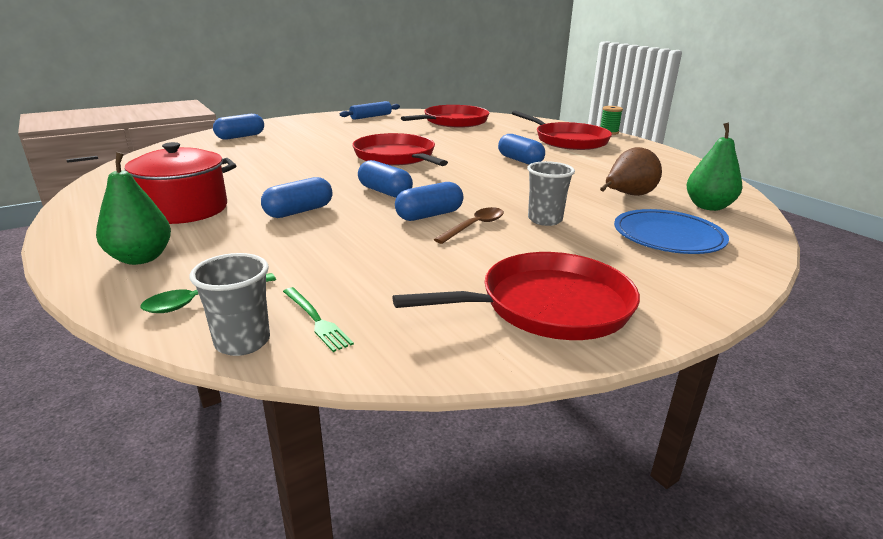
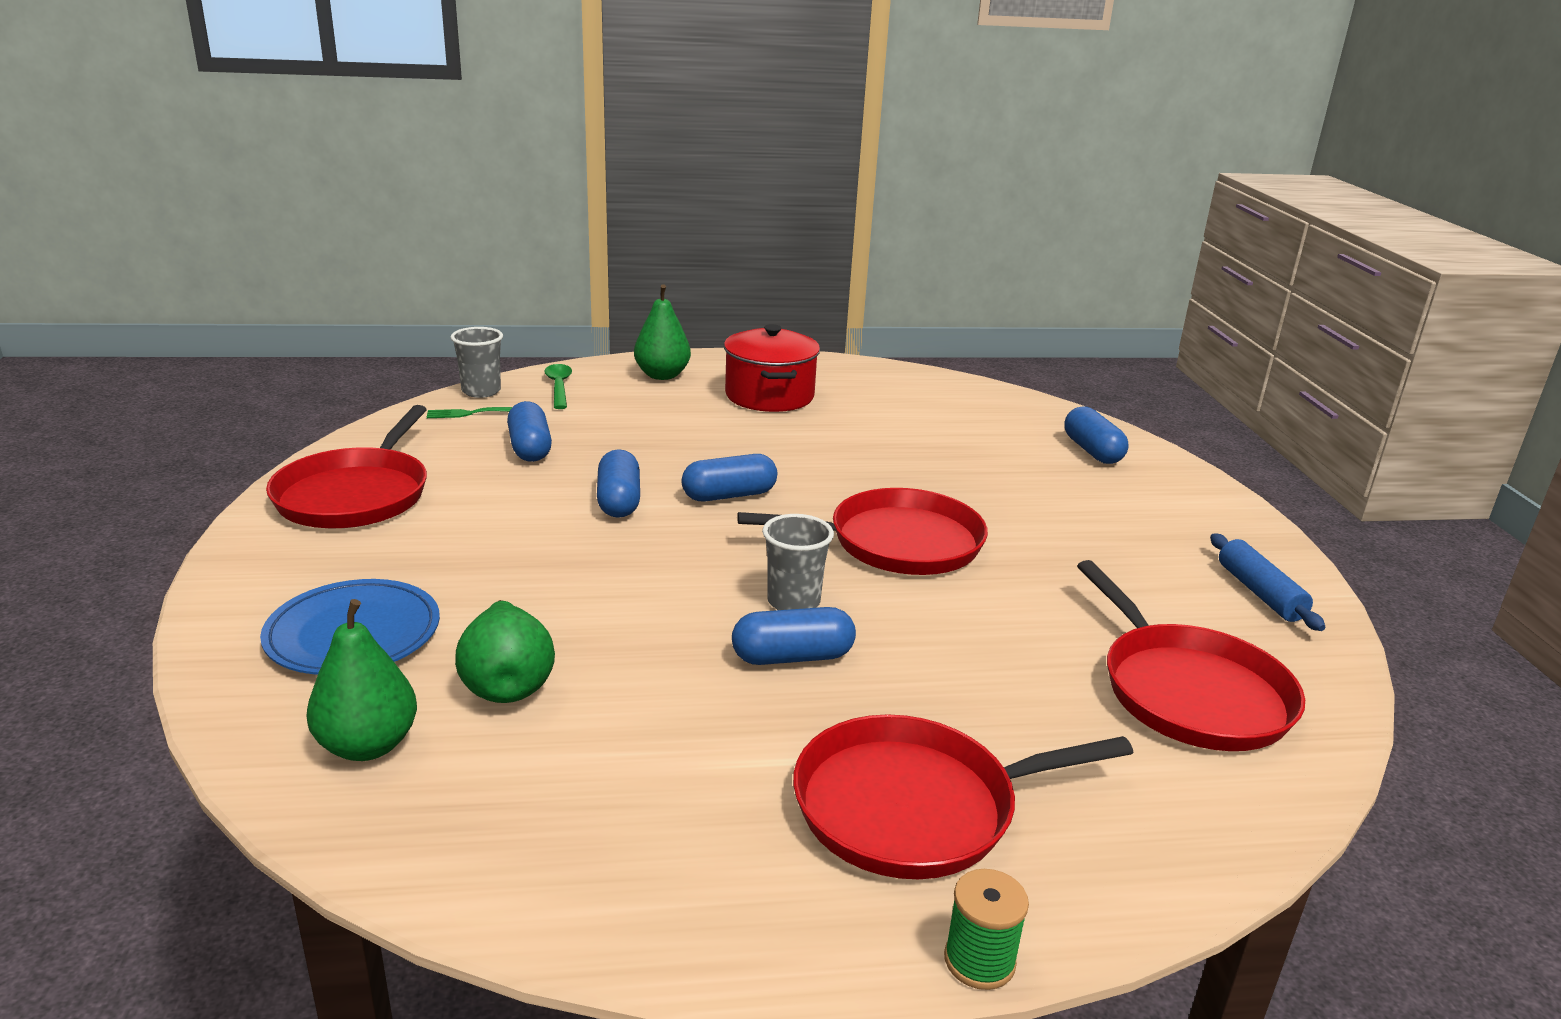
camera: 115 degrees right, 0 degrees up
blue capsule [261,177,333,218] -> blue capsule moved to [507,401,552,462]
brown spoon [434,207,504,244] -> none
grey cup [527,161,575,226] -> grey cup moved to [762,514,834,610]
brown pear [600,147,662,196] -> green pear [455,600,555,703]

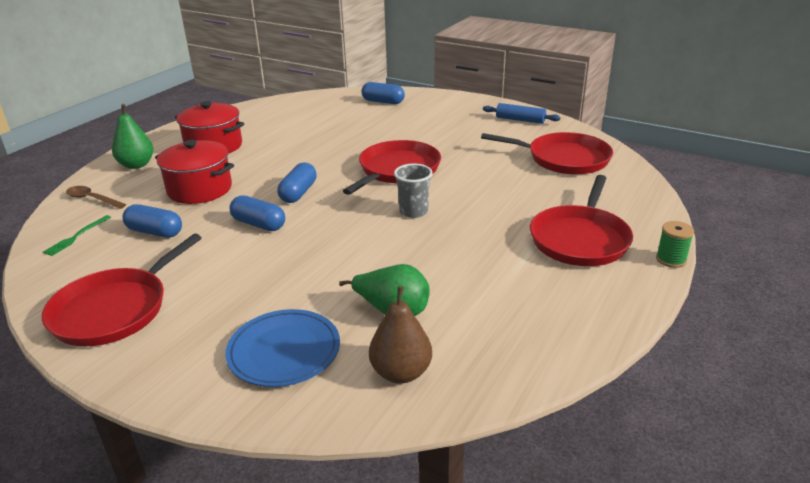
camera: 50 degrees left, 5 degrees up
red pan [266,405,427,528] -> red pan turned 75 degrees clockwise [42,233,202,347]
green pear [307,599,417,761] -> brown pear [369,286,432,384]
grey cup [450,327,503,398] -> none
green spoon [544,364,572,409] -> brown spoon [66,186,126,209]
blue capsule [732,607,856,665] -> none
none -> red pot [155,140,234,204]

